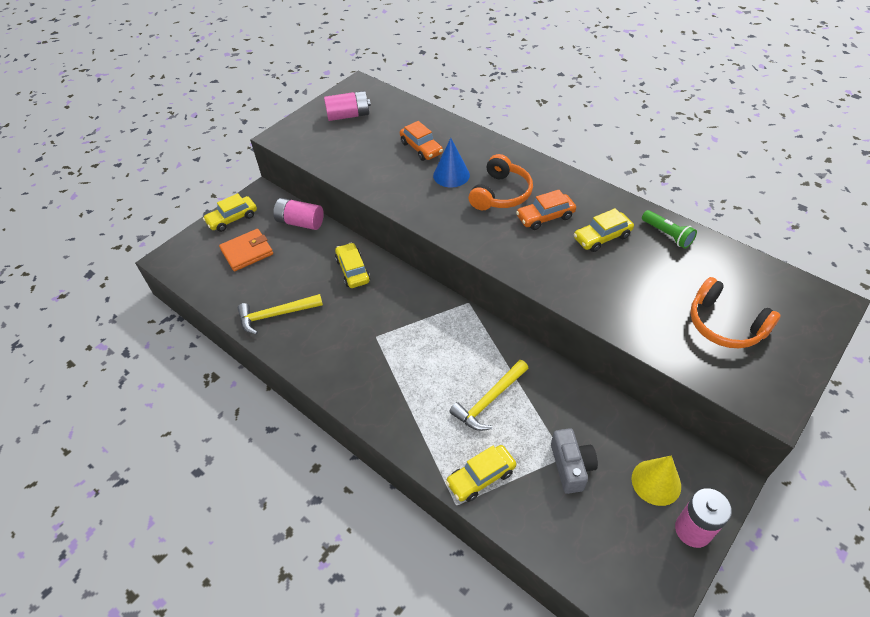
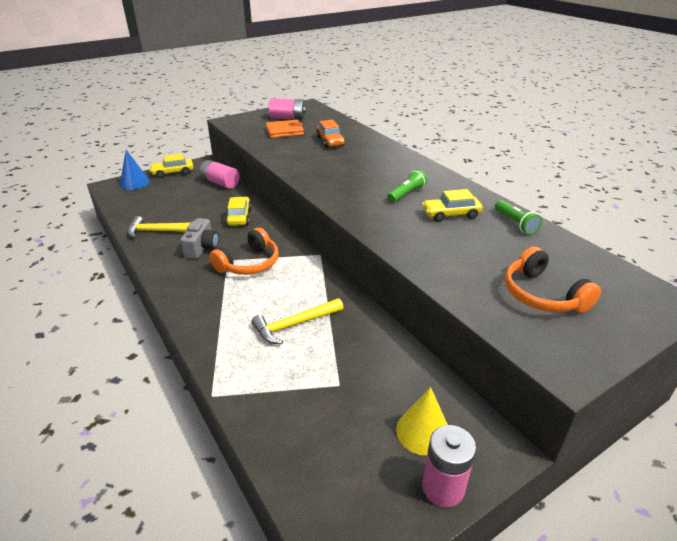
camera: 15 degrees right, 15 degrees down
orange wallet [219,229,273,271] -> orange wallet moved to [266,120,304,138]
blue cone [433,138,470,187] -> blue cone moved to [120,150,150,190]
yellow car [446,445,516,502] -> none
orange headphones [469,154,533,210] -> orange headphones moved to [209,228,279,275]
orange car [516,190,576,230] -> green flashlight [387,169,427,203]
grey camera [551,428,598,494] -> grey camera moved to [180,218,219,259]

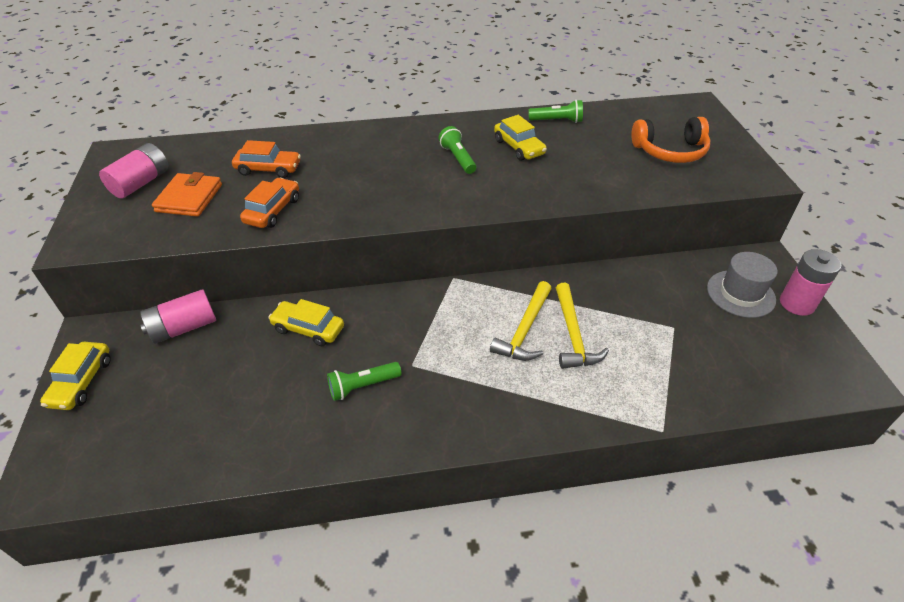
camera: 65 degrees left, 10 degrees up
blue cone [120,150,150,190] -> none
yellow hammer [128,216,191,238] -> yellow hammer moved to [490,281,552,361]
grey camera [180,218,219,259] -> green flashlight [327,362,402,401]
orange headphones [209,228,279,275] -> none
yellow cone [396,387,448,456] -> grey hat [707,252,778,318]
yellow car [422,189,483,222] -> yellow car turned 45 degrees counterclockwise [494,115,547,161]
none -> orange car [240,178,299,228]

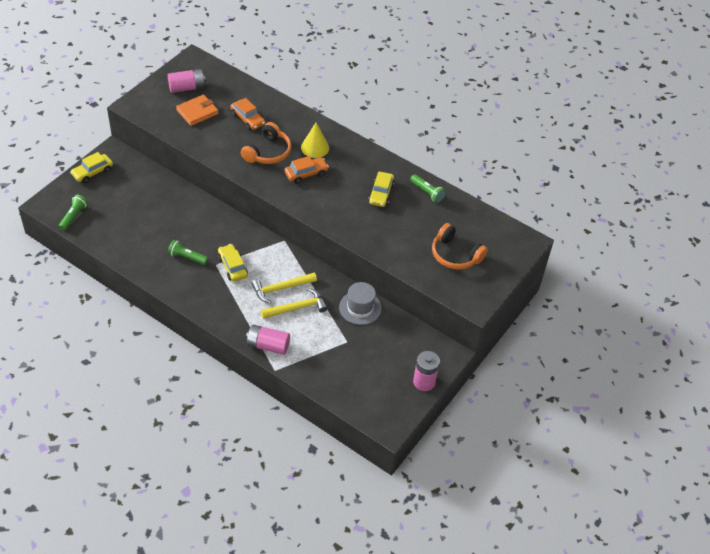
camera: 40 degrees right, 5 degrees up
pink battery [140,289,216,344] -> pink battery moved to [246,325,290,355]
orange car [240,178,299,228] -> orange car moved to [285,156,329,184]
yellow car [268,299,344,346] -> yellow car moved to [218,244,248,282]
green flashlight [439,126,476,174] -> green flashlight moved to [59,195,88,230]
yellow hammer [556,283,609,369] -> yellow hammer turned 150 degrees counterclockwise [261,288,327,319]
grey hat [707,252,778,318] -> grey hat moved to [339,282,382,325]
none -> orange headphones [241,122,292,164]
none -> yellow cone [301,123,329,158]

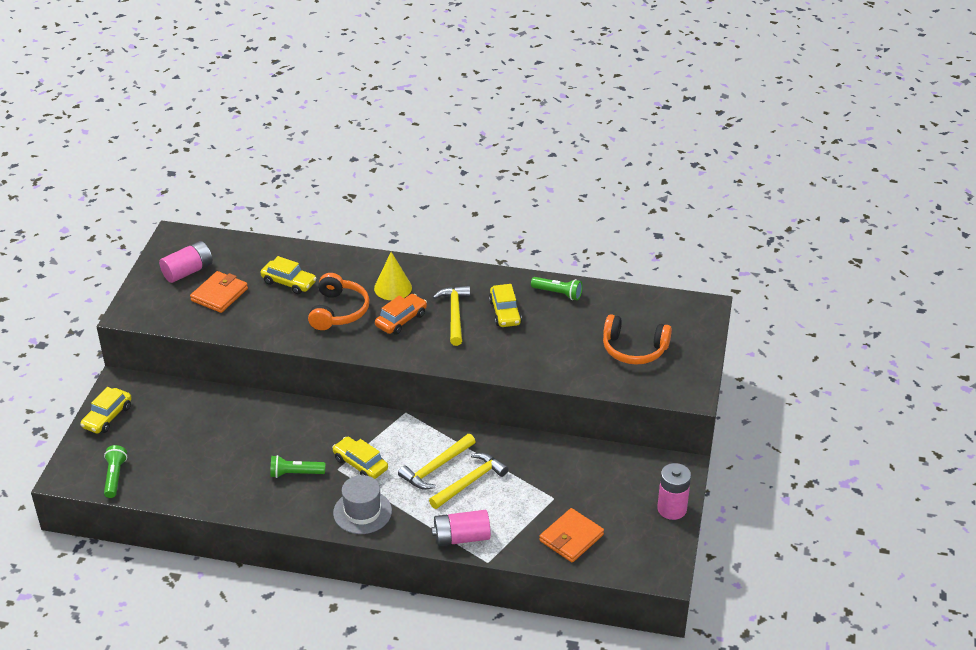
camera: 20 degrees left, 10 degrees down
orange car [230,98,265,130] -> yellow car [260,256,317,294]
grey hat [339,282,382,325] -> grey hat moved to [333,475,392,534]
none -> yellow hammer [433,286,470,346]
none -> orange wallet [539,508,604,562]

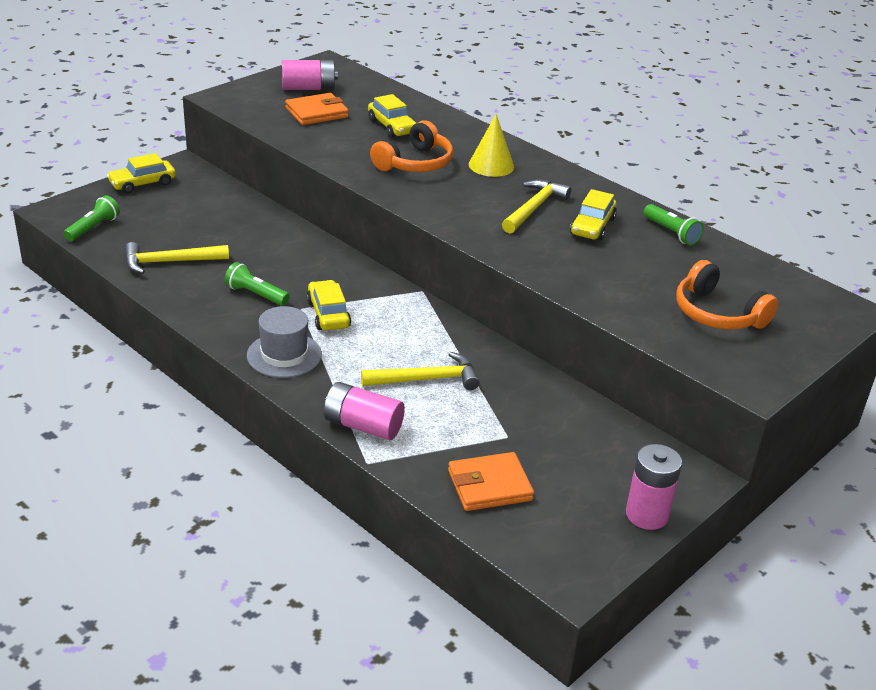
camera: 30 degrees right, 5 degrees down
orange car [375,294,427,335] -> none
yellow hammer [398,434,476,489] -> yellow hammer moved to [125,242,229,274]

